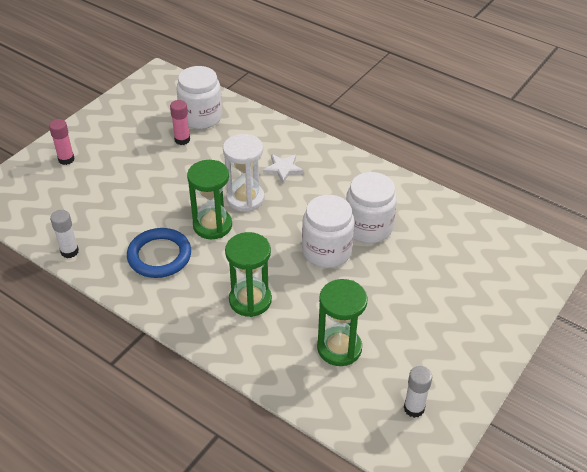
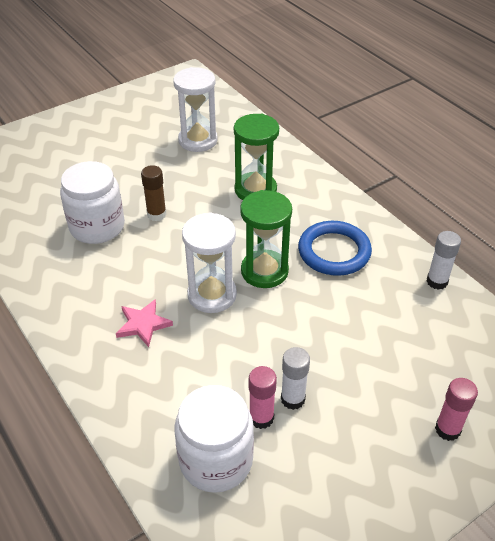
camera: 160 degrees left, 0 degrees up
white star [263,154,304,183] -> pink star [116,299,173,347]
white jar [302,195,355,268] -> brown glue stick [141,165,167,221]
green hourglass [317,279,368,366] -> white hourglass [173,67,218,152]
white glue stick [404,366,432,418] -> white glue stick moved to [281,347,310,410]

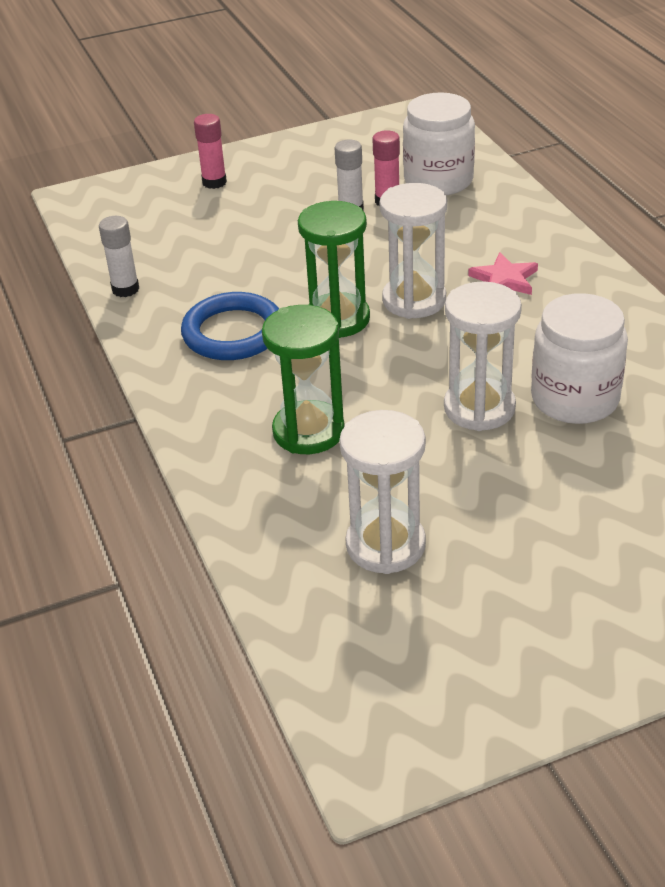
camera: 165 degrees left, 5 degrees down
brown glue stick [141,165,167,221] -> white hourglass [444,282,522,431]

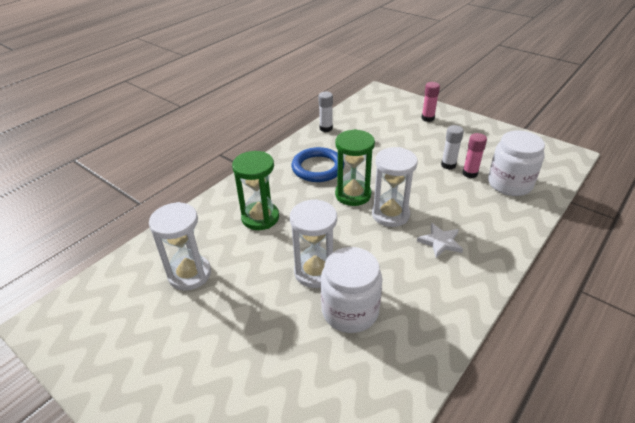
camera: 60 degrees right, 0 degrees up
pink star [468,252,538,295] -> white star [417,223,463,258]

